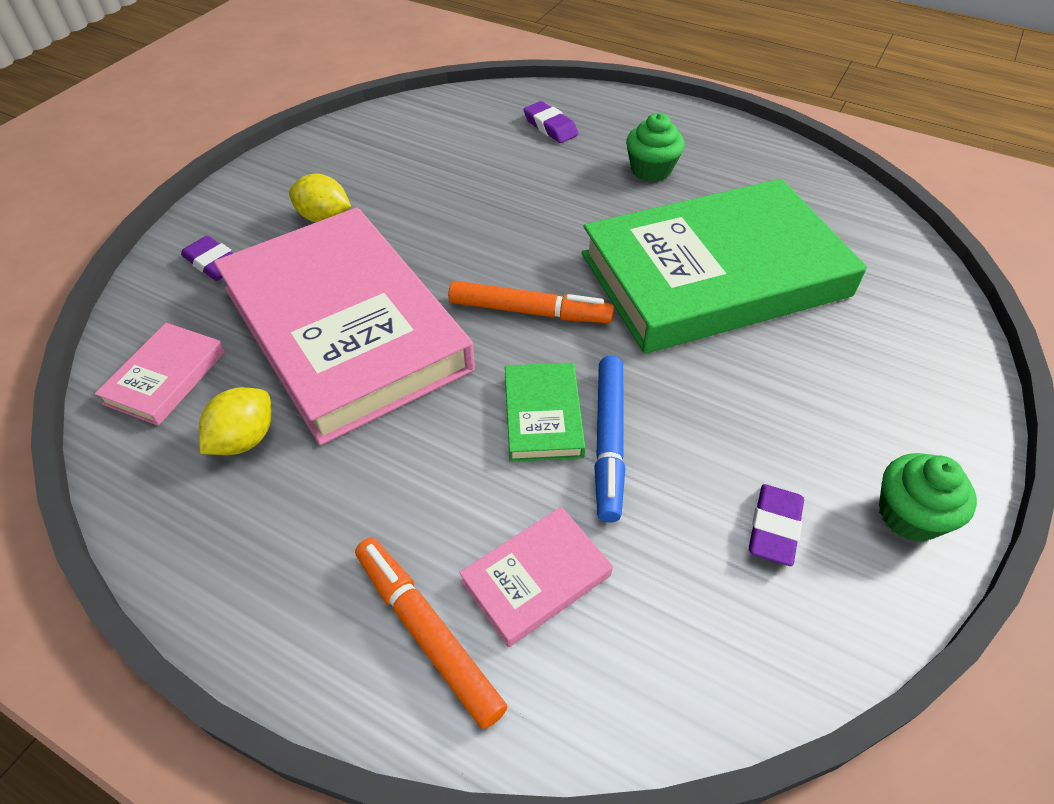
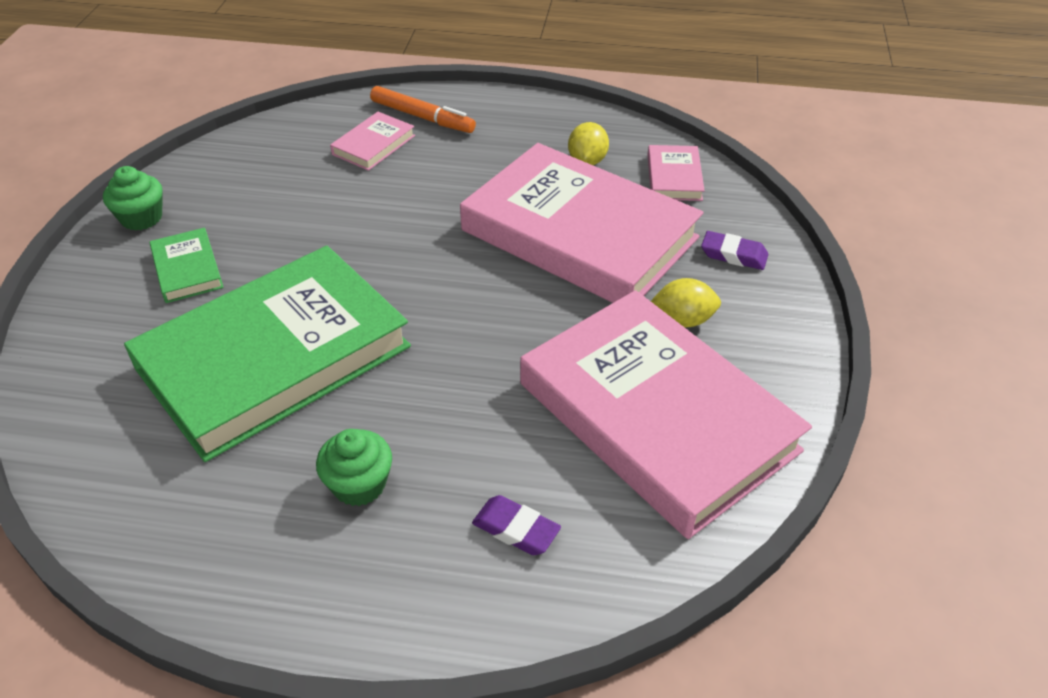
camera: 160 degrees right, 5 degrees down
orange marker [448,281,614,323] -> none
green book [505,363,585,462] -> green book moved to [150,228,224,303]
blue marker [594,356,625,522] -> none
purple eraser [749,484,804,566] -> none
none -> pink book [520,290,812,539]

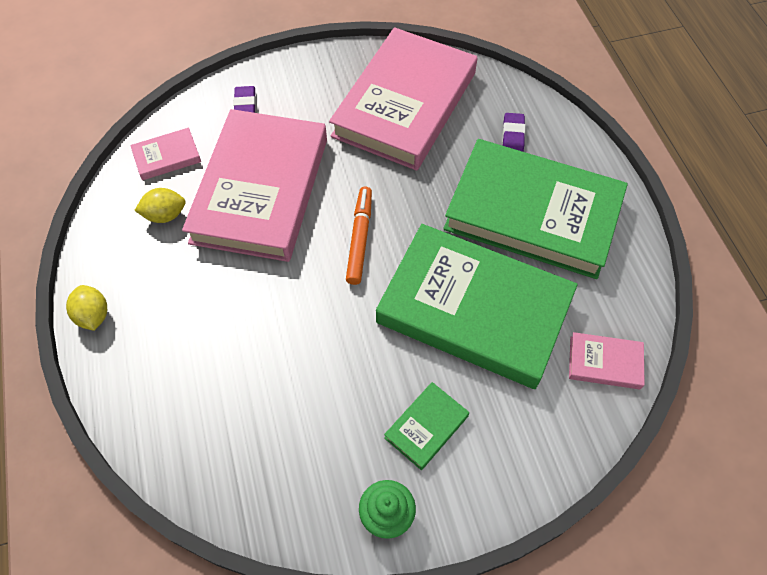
camera: 115 degrees left, 15 degrees up
green cupcake [316,429,392,506] -> green book [443,139,628,279]
pink book [330,112,415,171] -> pink book moved to [569,332,645,389]
orange marker [370,86,476,133] -> orange marker moved to [346,187,372,285]
yellow lemon [651,278,721,327] -> yellow lemon moved to [66,285,107,331]

